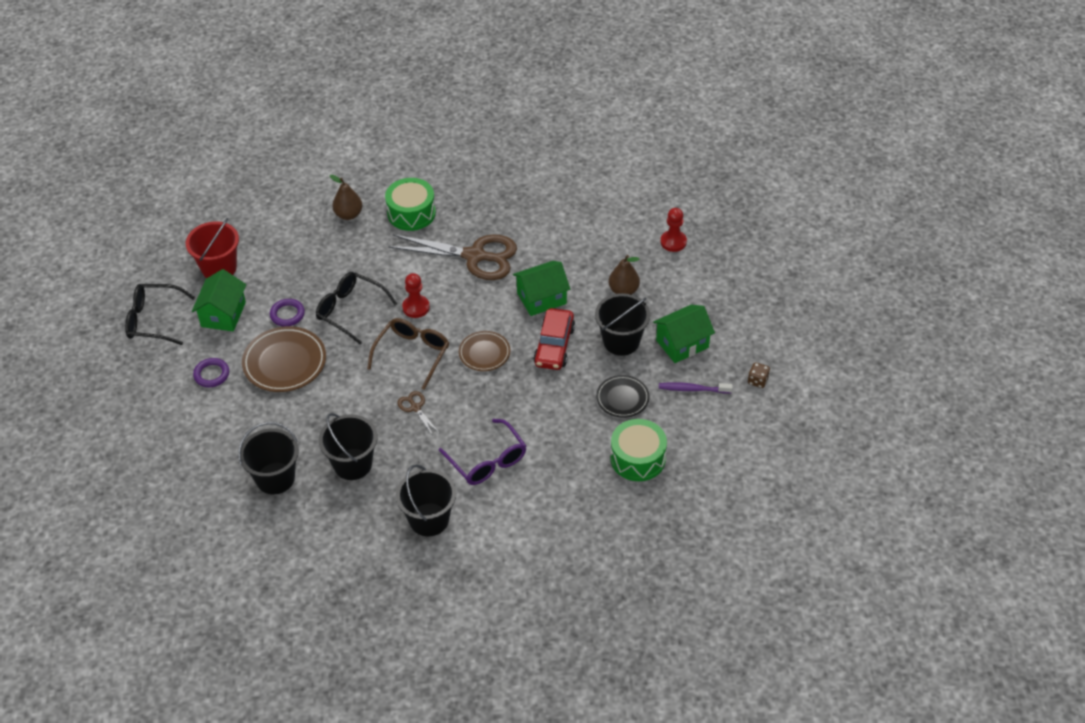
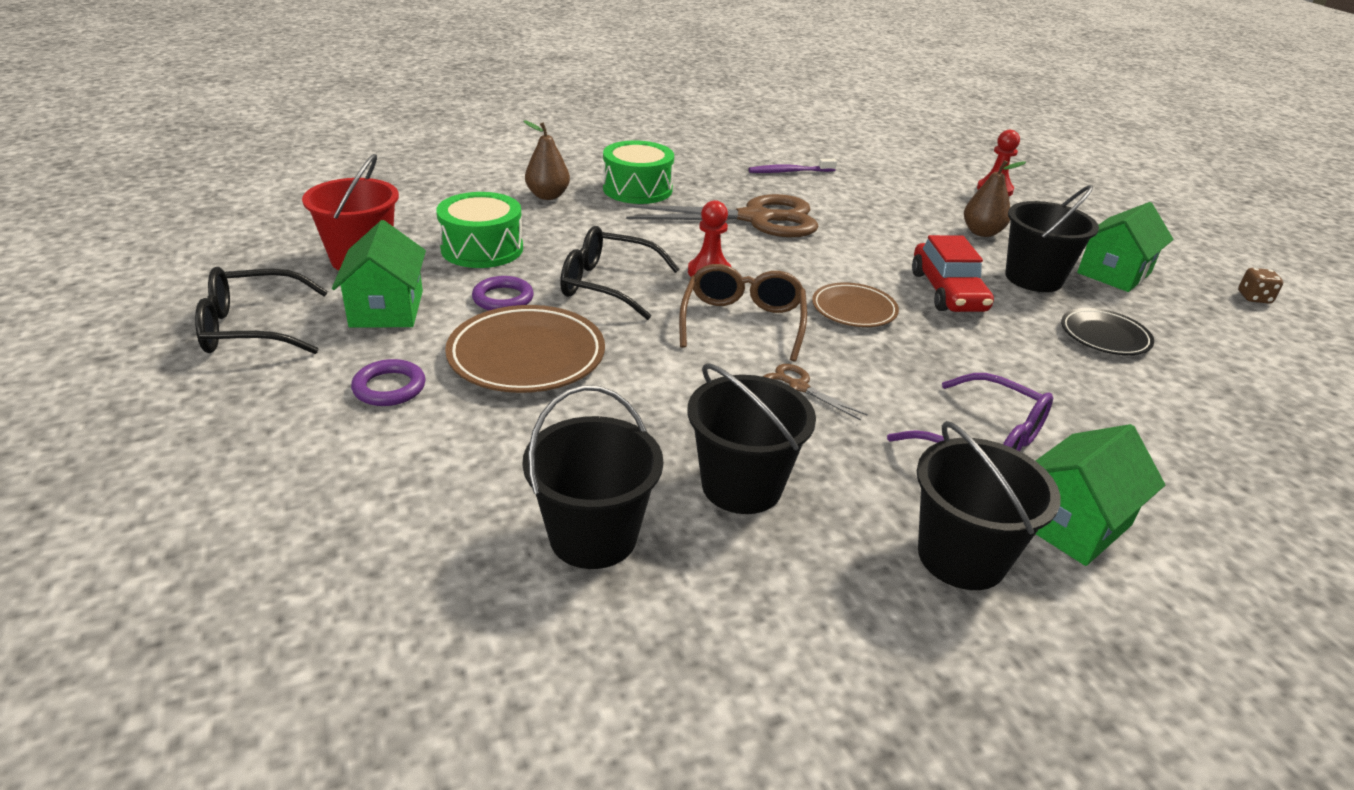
camera: 20 degrees left, 15 degrees down
green house [513,261,570,316] -> green house moved to [1036,424,1165,566]
green drum [610,419,667,481] -> green drum moved to [436,192,523,268]
purple toothbrush [659,382,733,394] -> purple toothbrush moved to [749,159,837,173]

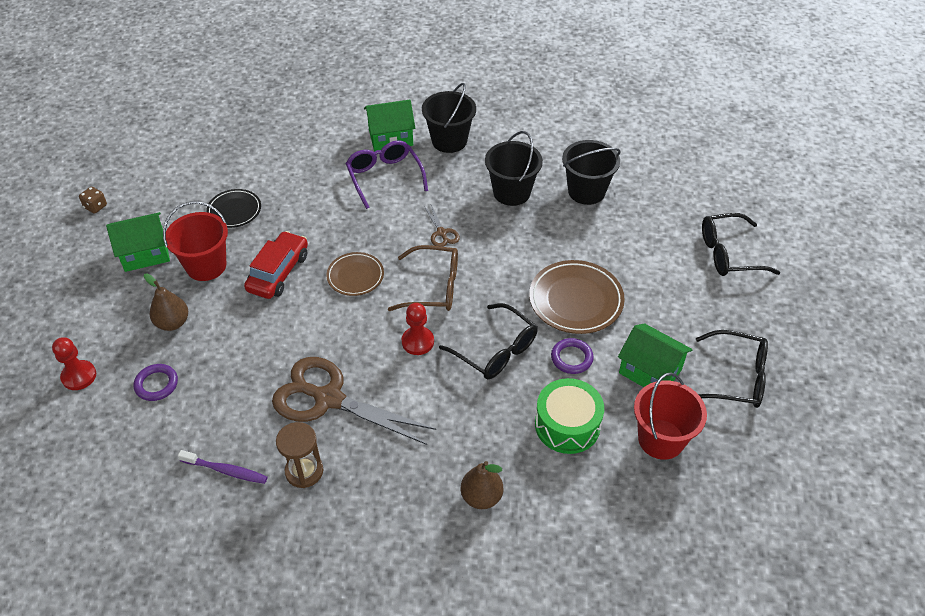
camera: 150 degrees left, 15 degrees up
green house [332,220,426,328] -> green house turned 75 degrees counterclockwise [618,323,693,387]
purple ring [351,359,426,406] -> purple ring moved to [134,364,178,401]
green drum [603,140,674,204] -> none
brown glasses [679,264,807,362] -> brown glasses turned 120 degrees counterclockwise [388,245,458,311]
black bucket [1005,185,1099,292] -> red bucket [163,201,228,281]
none -> brown hourglass [276,422,323,488]
none -> black glasses [702,213,780,276]

